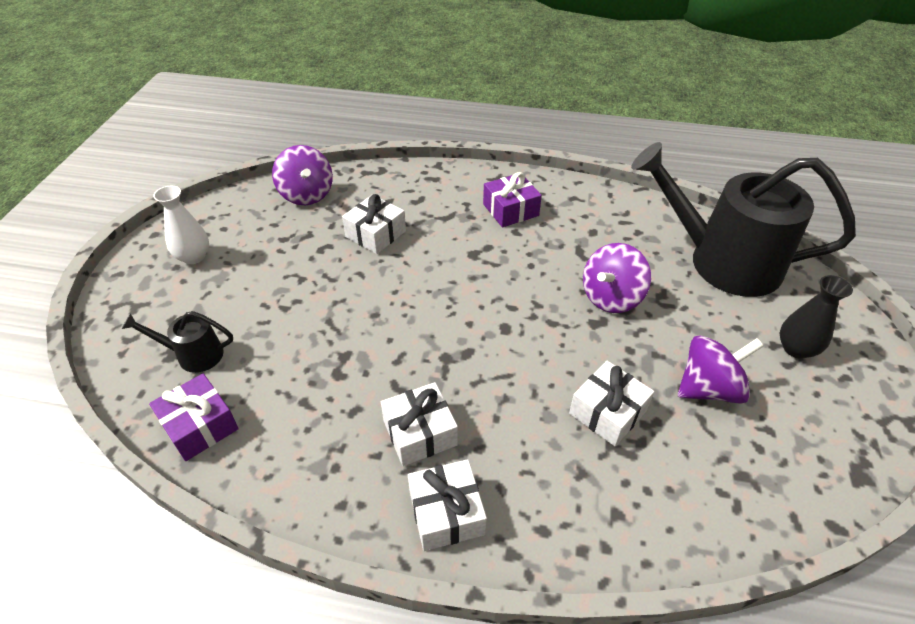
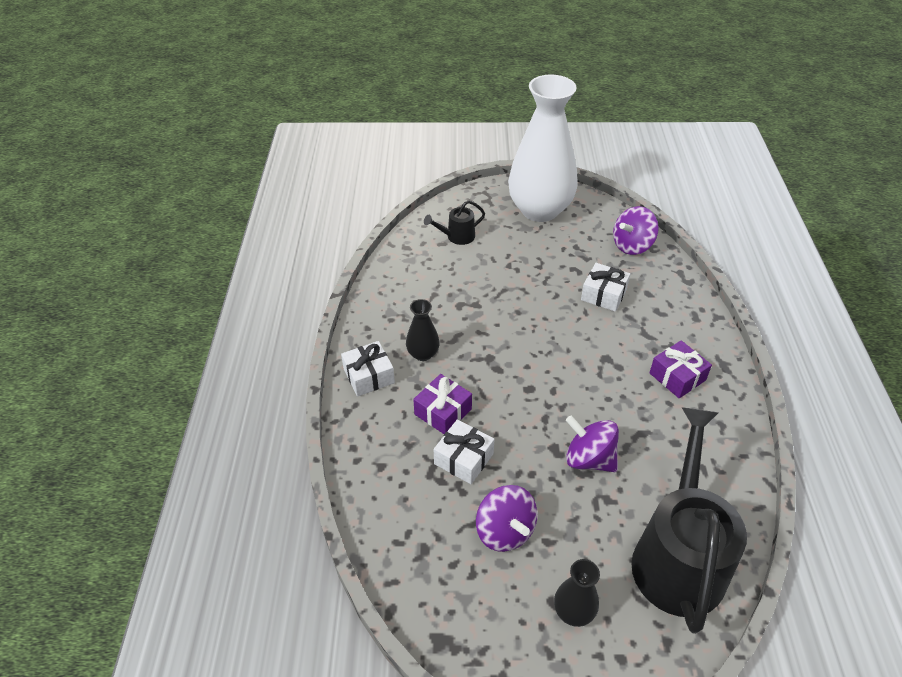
camera: 80 degrees right, 0 degrees up
black watering can [122,311,233,373] -> black watering can turned 105 degrees counterclockwise [424,200,485,245]
purple gift [149,373,239,461] -> purple gift moved to [413,374,472,434]
white vase [153,186,209,264] -> white vase [508,75,578,222], size x2.41
white gift [381,382,458,466] -> black vase [406,299,440,361]

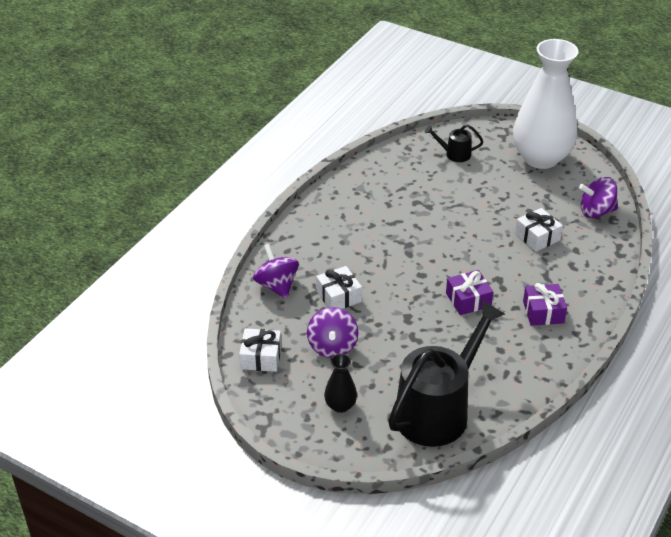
camera: 30 degrees right, 5 degrees down
white gift [341,341,395,397] -> white gift moved to [239,328,282,372]
black vase [406,299,440,361] -> none
purple gift [413,374,472,434] -> purple gift moved to [446,270,493,315]
purple spinning top [566,415,619,472] -> purple spinning top moved to [253,244,299,299]

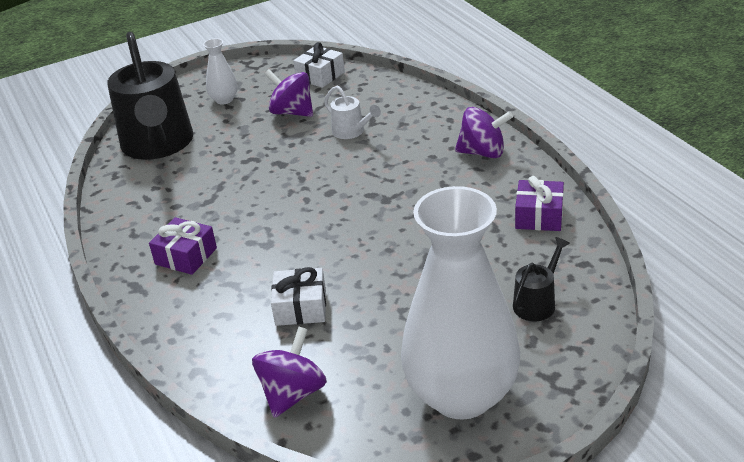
camera: 125 degrees right, 5 degrees down
purple spinning top [253,244,299,299] -> purple spinning top moved to [455,107,513,158]
white gift [316,266,362,309] -> white watering can [324,85,381,139]
black vase [324,354,357,413] -> white vase [203,38,238,104]
purple gift [446,270,493,315] -> purple gift moved to [515,176,564,231]

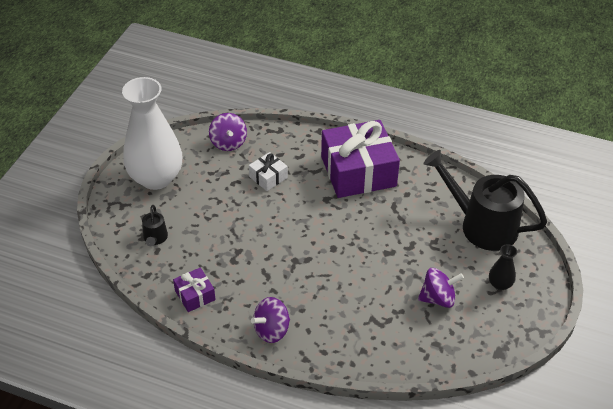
camera: 135 degrees right, 10 degrees up
purple gift [149,217,217,275] -> purple gift [321,120,400,198], size x2.21
white vase [203,38,238,104] -> black vase [489,244,517,290]
white gift [293,42,345,88] -> none
white watering can [324,85,381,139] -> none

